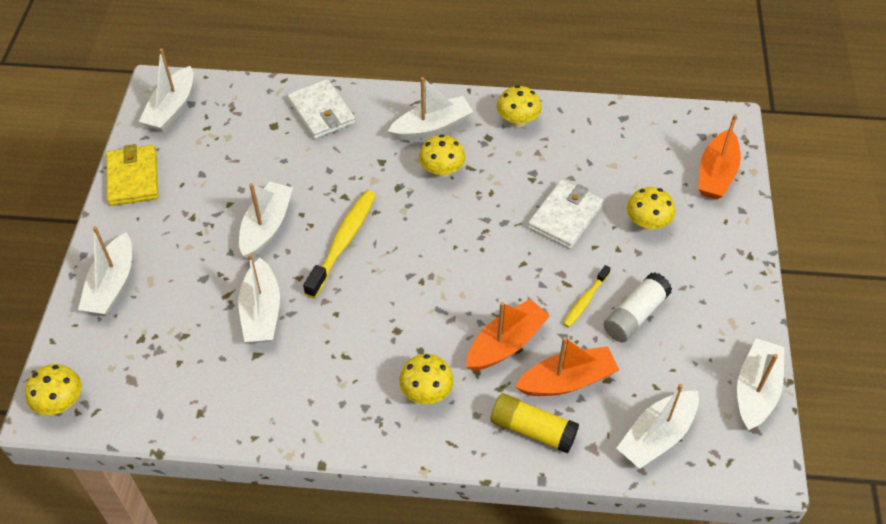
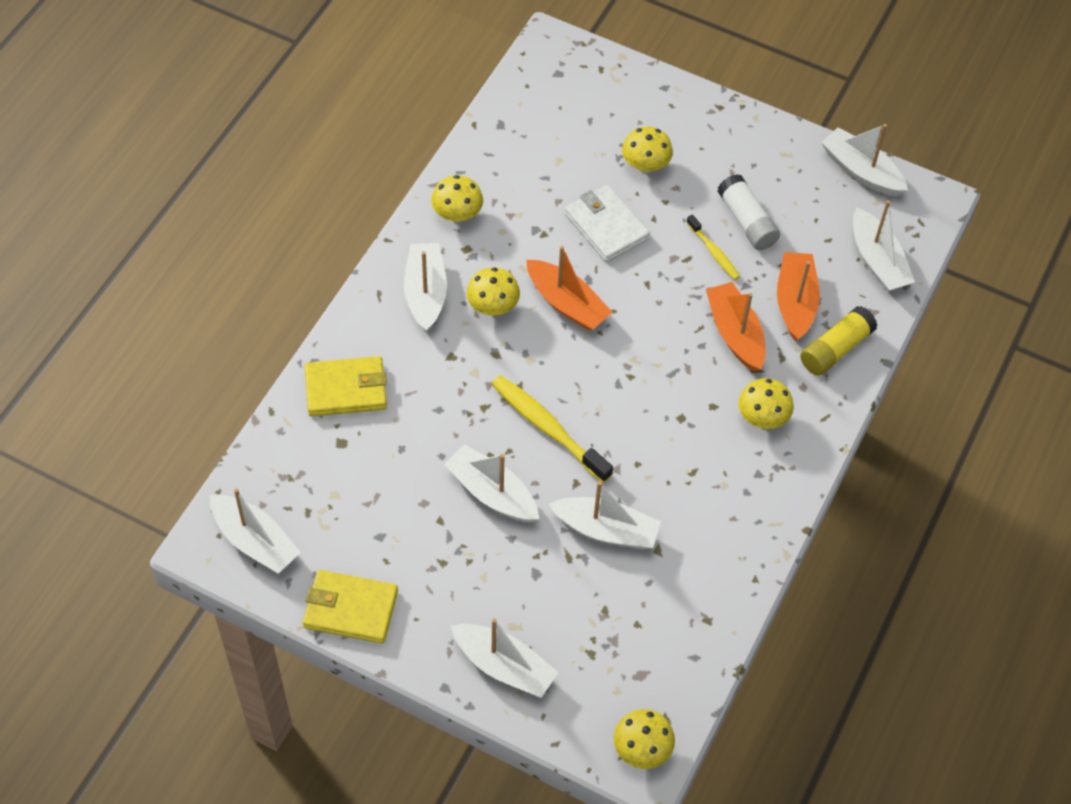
camera: 70 degrees left, 5 degrees up
white wallet [287,79,355,139] -> yellow wallet [304,356,387,416]
orange boat [698,114,741,199] -> orange boat moved to [526,246,613,331]

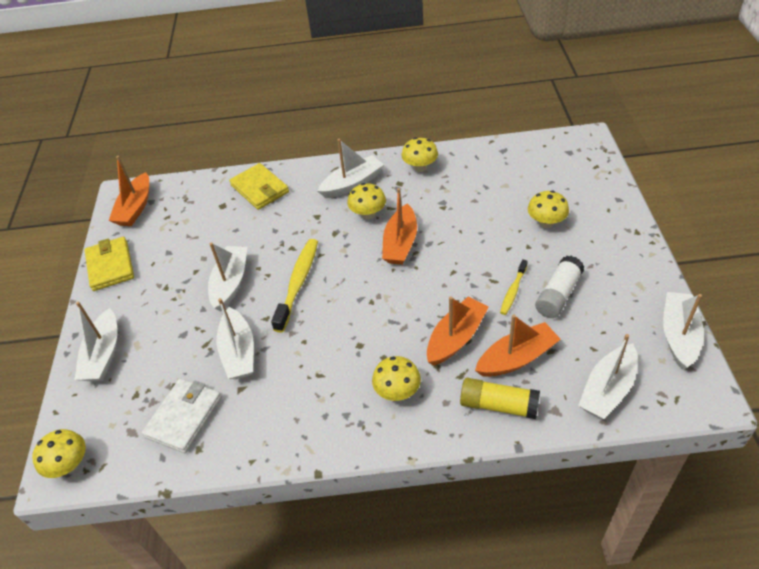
camera: 65 degrees right, 10 degrees down
white boat [210,488,301,574] -> orange boat [109,156,149,226]
white wallet [565,185,650,262] -> white wallet moved to [142,379,222,453]

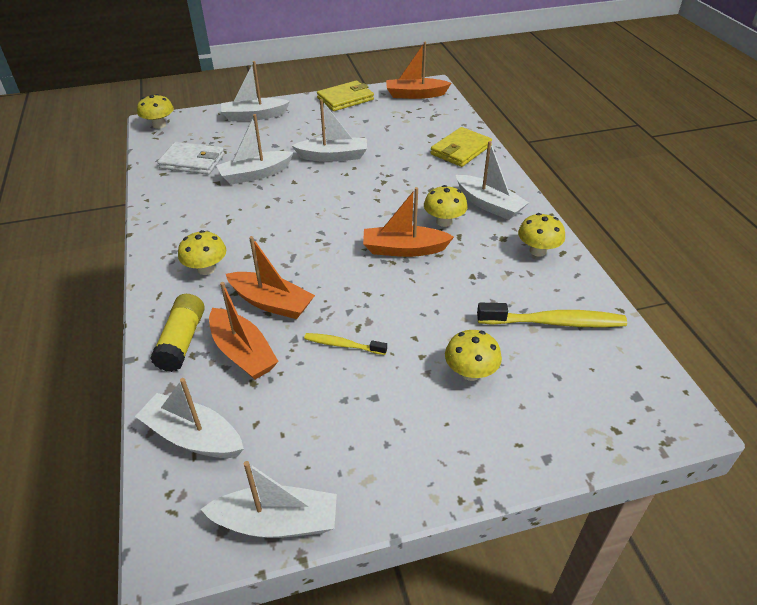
camera: 75 degrees right, 5 degrees down
yellow toothbrush [271,239,318,333] -> yellow toothbrush moved to [477,303,627,328]
white glue stick [535,256,584,318] -> none

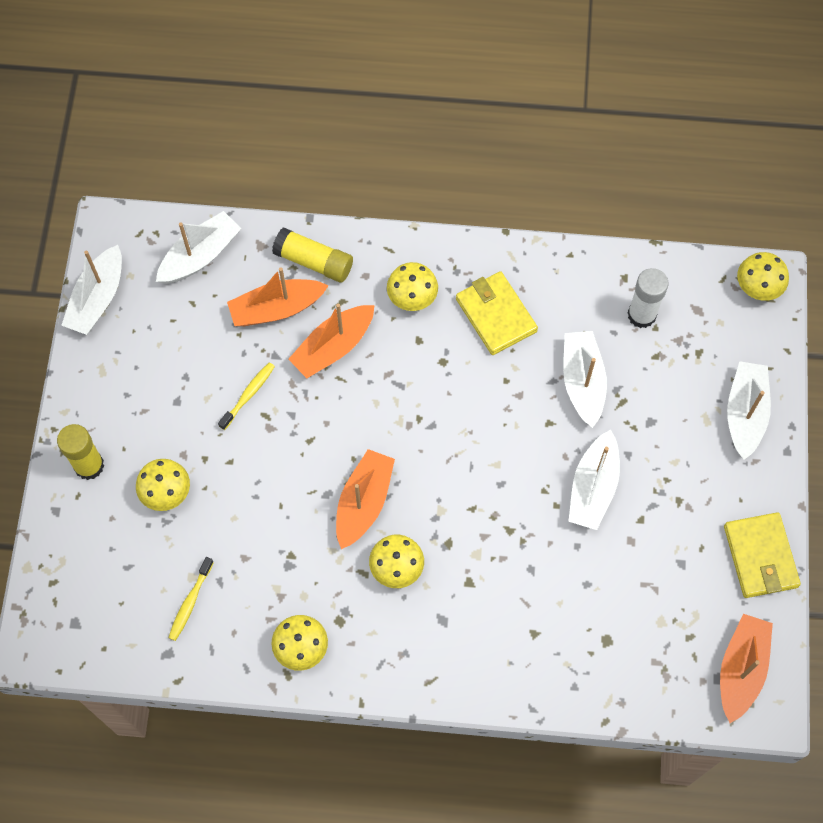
camera: 110 degrees right, 25 degrees up
white wallet [157,142,225,175] -> white glue stick [628,268,668,328]
yellow wallet [430,127,492,167] -> yellow wallet moved to [456,271,538,355]
white boat [456,141,529,220] -> none
yellow toothbrush [477,303,627,328] -> yellow toothbrush [168,557,214,641], size x0.56
none -> yellow glue stick [57,424,104,480]

